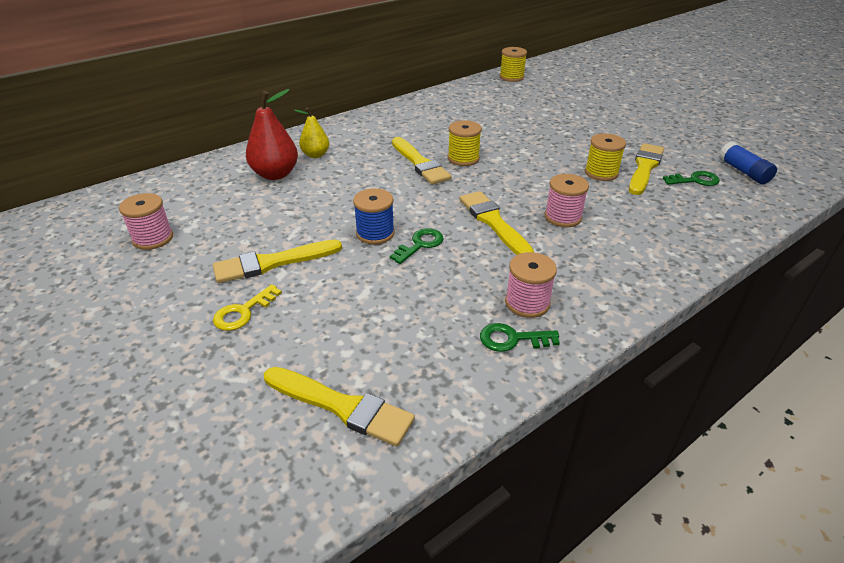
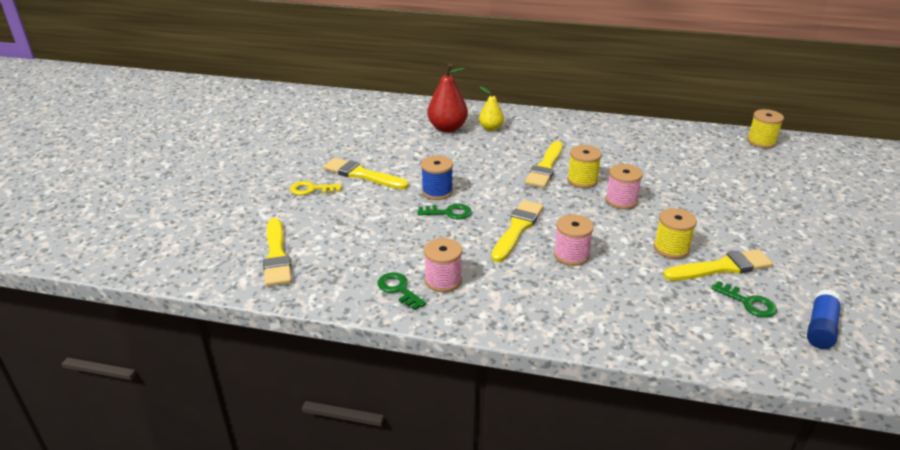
camera: 50 degrees right, 5 degrees down
pink spool [119,193,173,250] -> pink spool moved to [605,164,643,209]

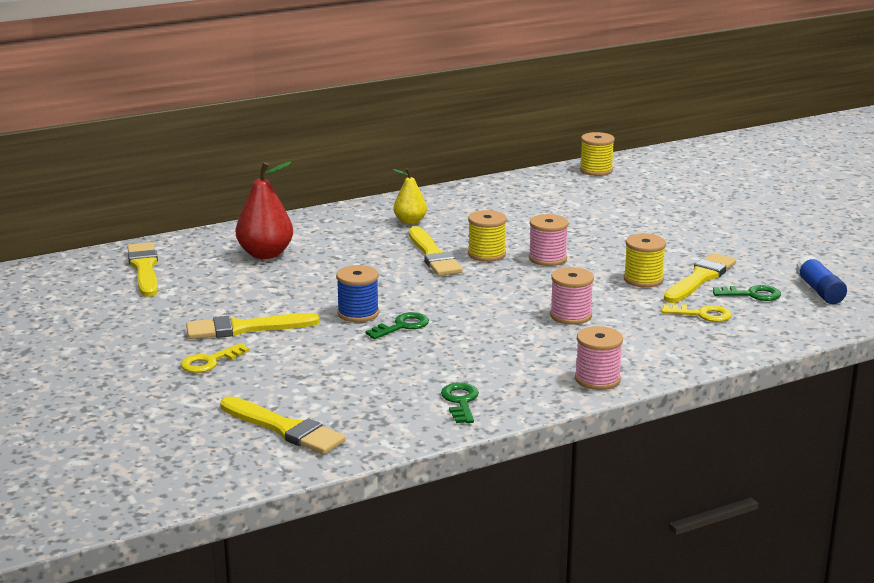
camera: 40 degrees left, 10 degrees down
green key [377,272,426,310] -> green key turned 75 degrees clockwise [441,383,479,423]
pink spool [424,238,462,292] -> pink spool moved to [575,326,623,390]
yellow pear [479,86,504,131] -> yellow pear moved to [393,168,427,224]
yellow brush [491,200,544,262] -> yellow brush moved to [127,242,158,297]
none -> yellow key [662,304,732,322]

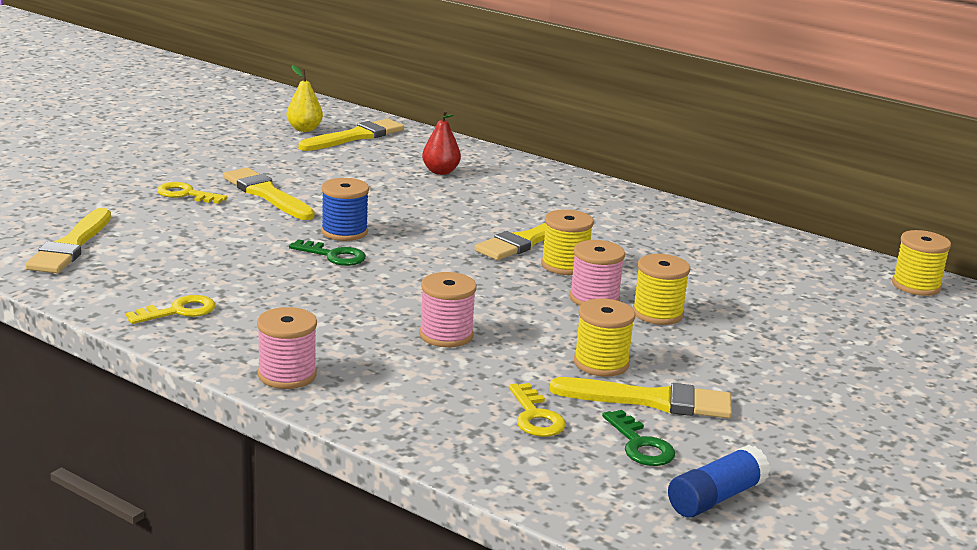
camera: 60 degrees right, 0 degrees up
red pear [236,162,293,259] -> red pear [422,110,461,175], size x0.62
yellow pear [393,168,427,224] -> yellow pear moved to [287,65,323,132]
green key [441,383,479,423] -> yellow key [126,295,215,324]
none -> yellow spool [633,254,690,325]

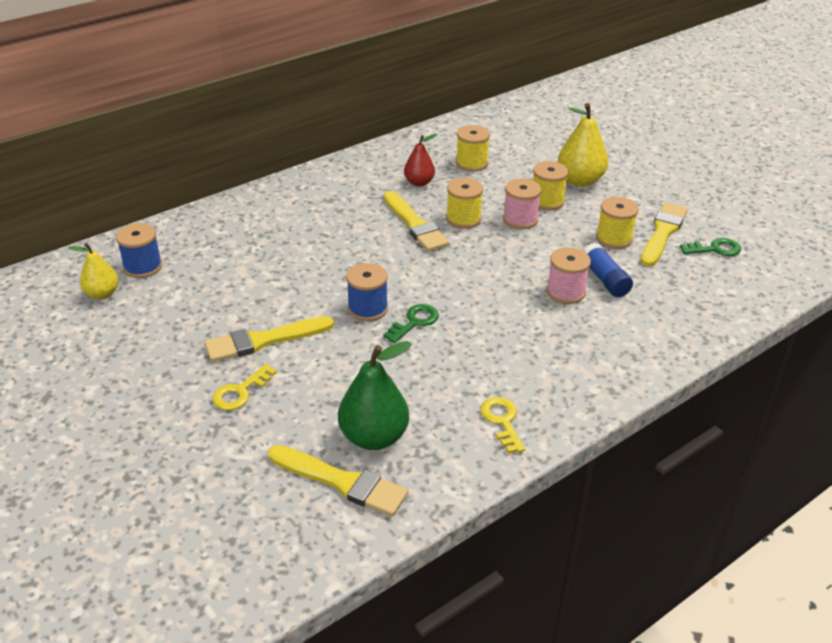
camera: 70 degrees left, 15 degrees up
pink spool [257,307,317,389] -> none
yellow brush [299,119,404,151] -> blue spool [116,223,162,278]
red pear [422,110,461,175] -> red pear moved to [404,134,437,187]
yellow key [509,383,566,437] -> none
blue glue stick [668,445,770,517] -> blue glue stick moved to [583,243,633,297]
yellow spool [892,230,951,296] -> yellow spool moved to [456,125,490,172]
none -> green pear [338,341,412,450]
none -> yellow pear [557,103,608,187]

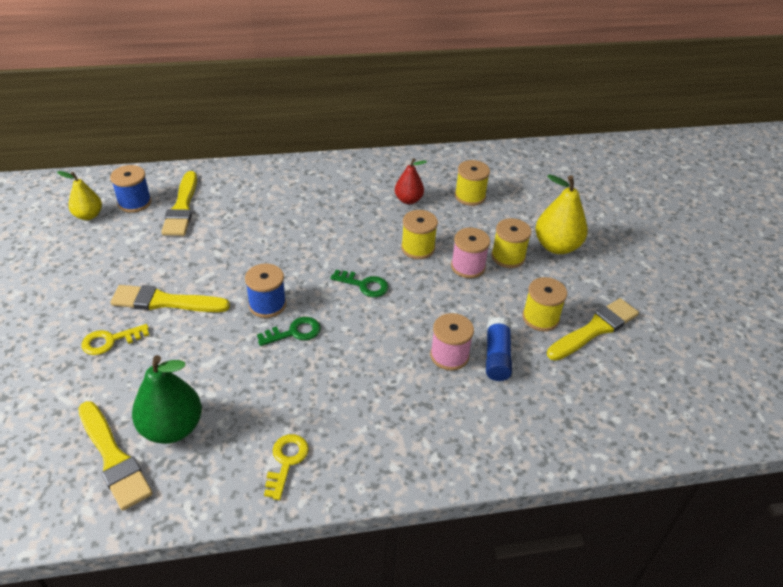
camera: 25 degrees right, 5 degrees up
yellow brush [384,191,449,251] -> yellow brush moved to [161,171,197,236]
green key [680,238,741,256] -> green key moved to [330,270,389,297]

